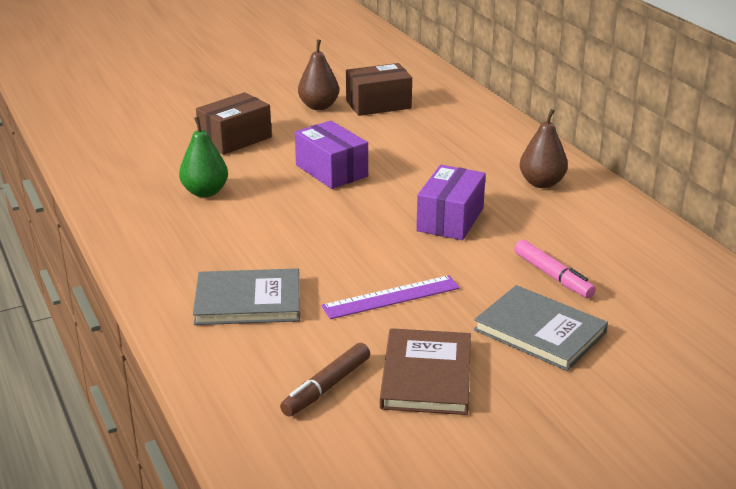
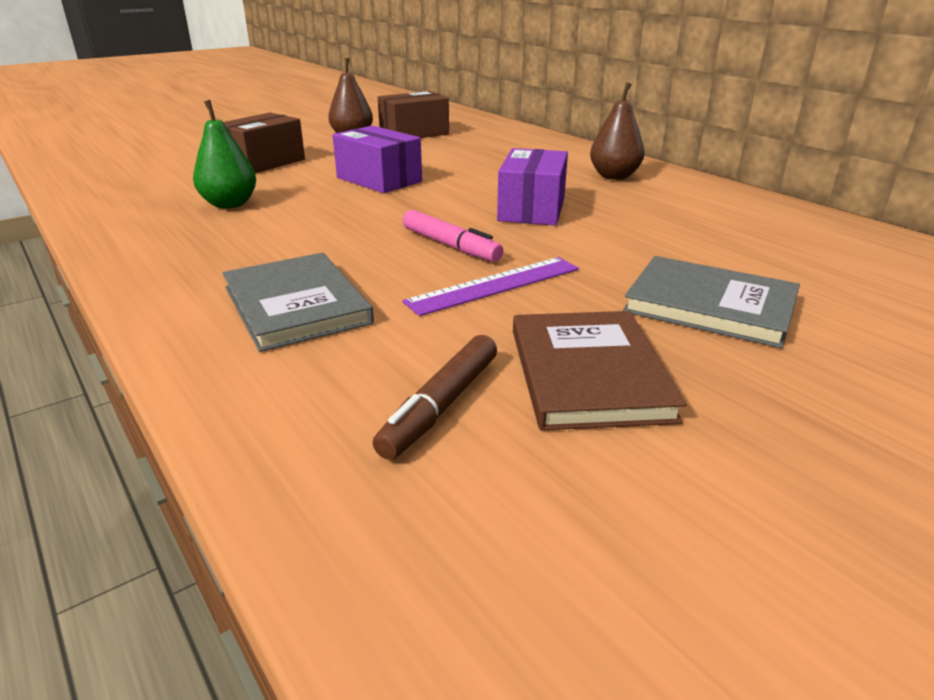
camera: 10 degrees left, 0 degrees up
grey book [193,268,300,325] -> grey book turned 75 degrees clockwise [222,253,374,352]
pink marker [514,240,596,298] -> pink marker moved to [403,210,503,262]

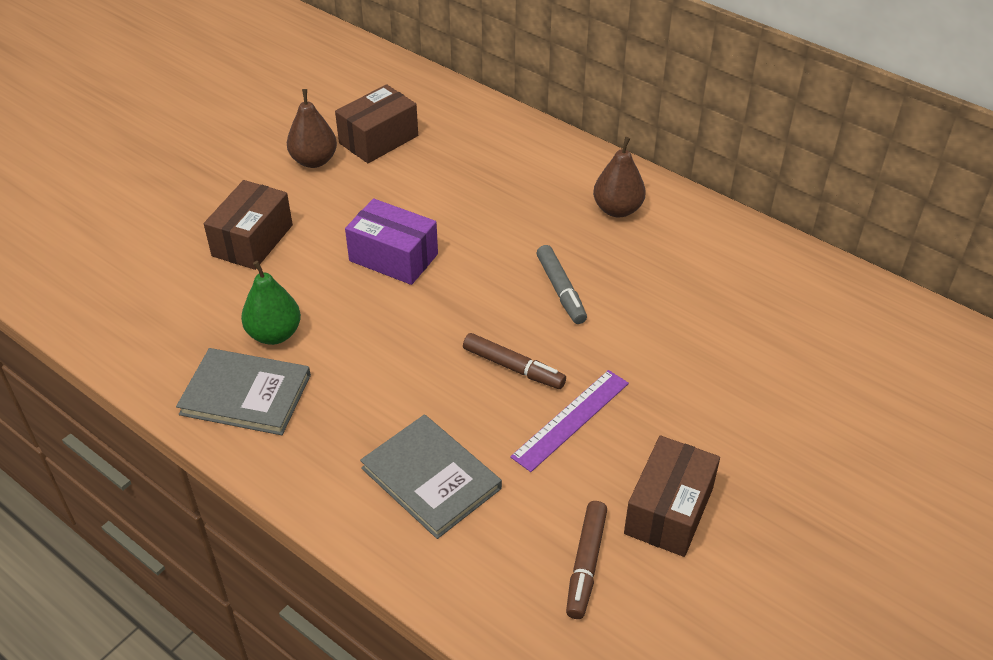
camera: 15 degrees left, 15 degrees up
pink marker [403,210,503,262] -> brown marker [463,333,566,389]
purple box [497,148,568,226] -> grey marker [537,245,587,324]
brown book [513,311,686,430] -> brown box [624,436,720,557]
grey book [623,256,800,348] -> grey book moved to [176,348,311,435]

